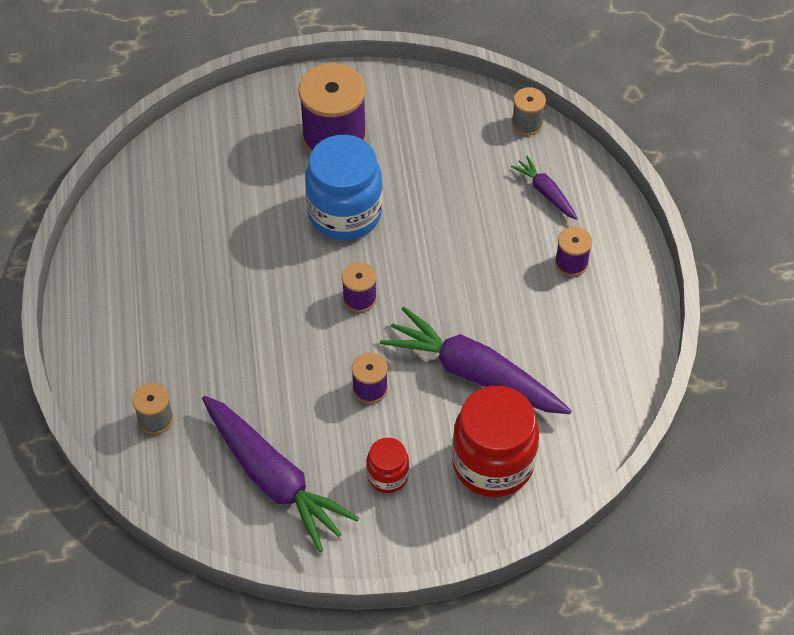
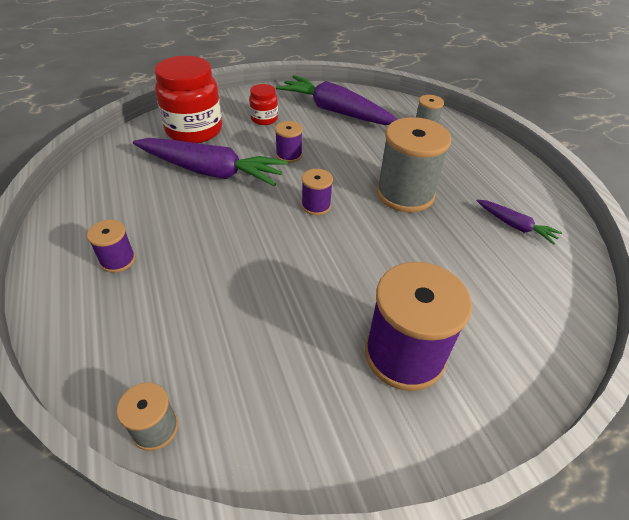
camera: 165 degrees right, 10 degrees down
blue jar [305,135,383,240] -> none
purple carrot [511,155,578,220] -> purple carrot moved to [477,200,562,245]
none -> grey spool [376,117,451,213]

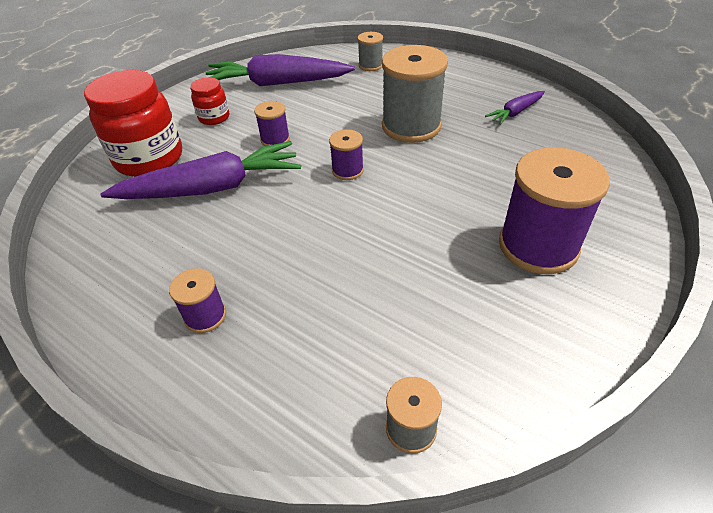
camera: 30 degrees left, 0 degrees up
purple carrot [477,200,562,245] -> purple carrot turned 135 degrees clockwise [485,91,545,125]

